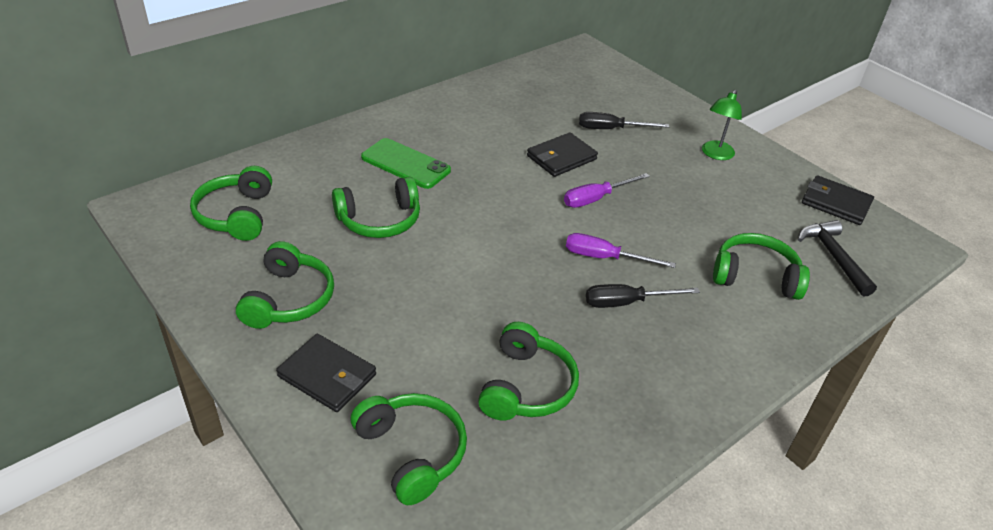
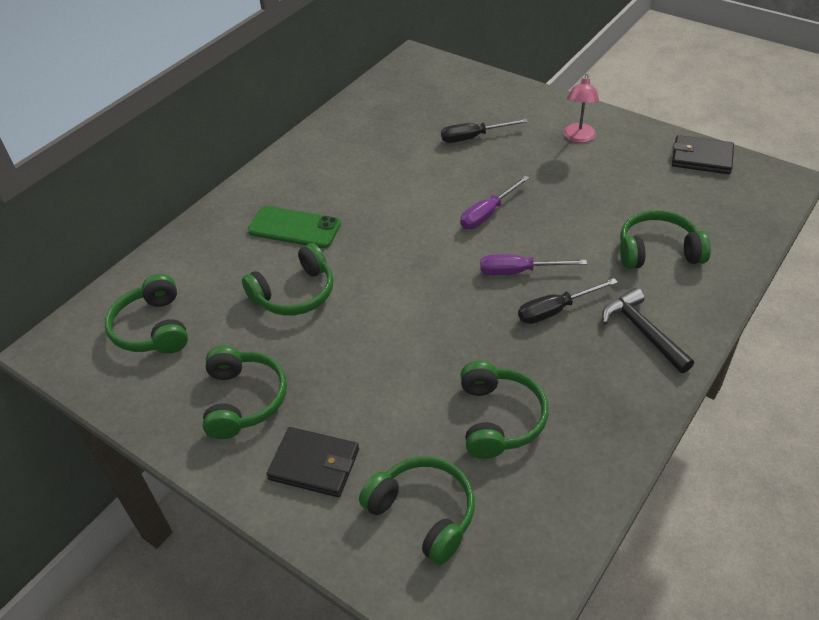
camera: 10 degrees left, 5 degrees up
black wallet [527,132,598,177] -> none
green lamp [702,90,742,160] -> pink lamp [563,74,599,143]
black hammer [798,220,877,297] -> black hammer moved to [602,288,694,373]

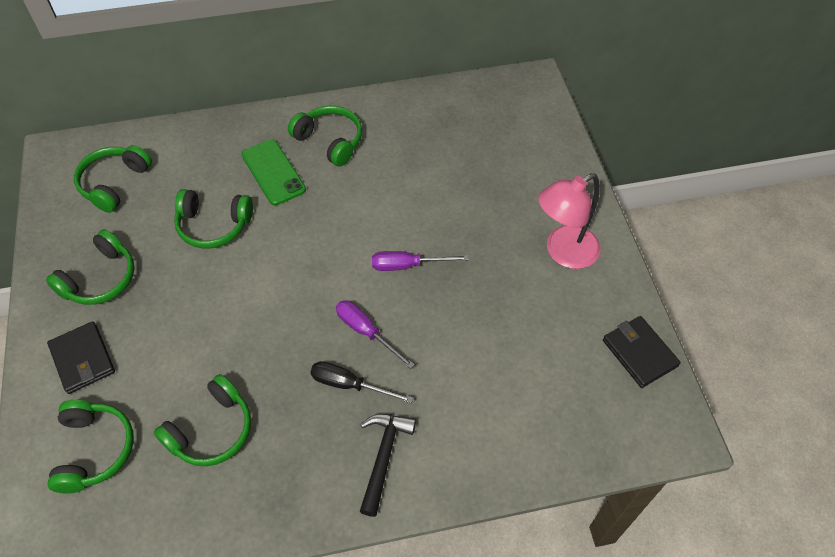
camera: 40 degrees right, 10 degrees up
black screwdriver [441,119,528,143] -> none
pink lamp [563,74,599,143] -> pink lamp [538,173,601,269], size x1.57
green headphones [620,210,711,269] -> green headphones moved to [288,106,362,167]

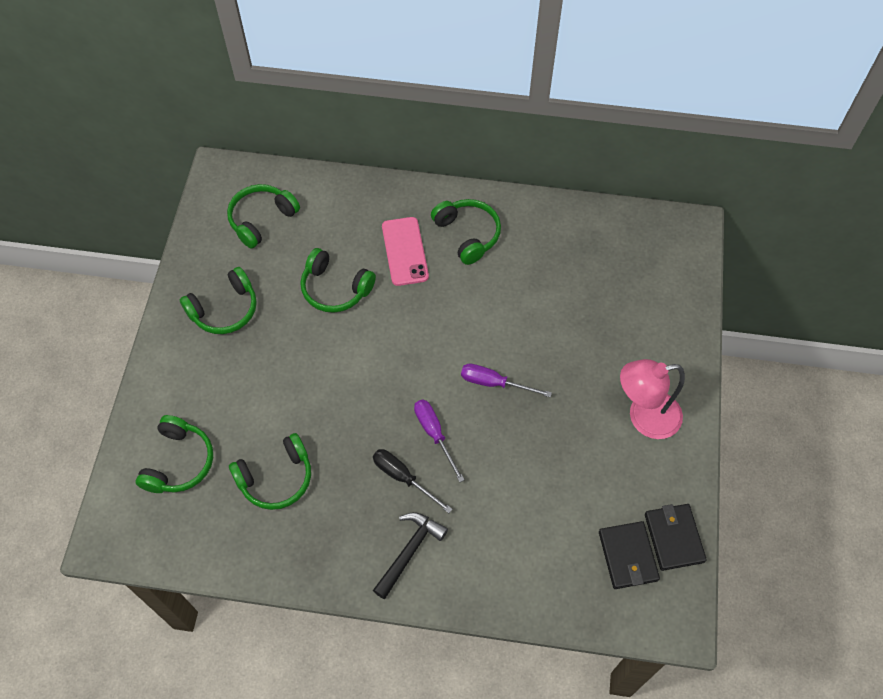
camera: 20 degrees right, 5 degrees up
black wallet [47,321,115,394] -> black wallet moved to [599,521,660,589]
green phone [242,139,306,205] -> pink phone [382,217,429,286]

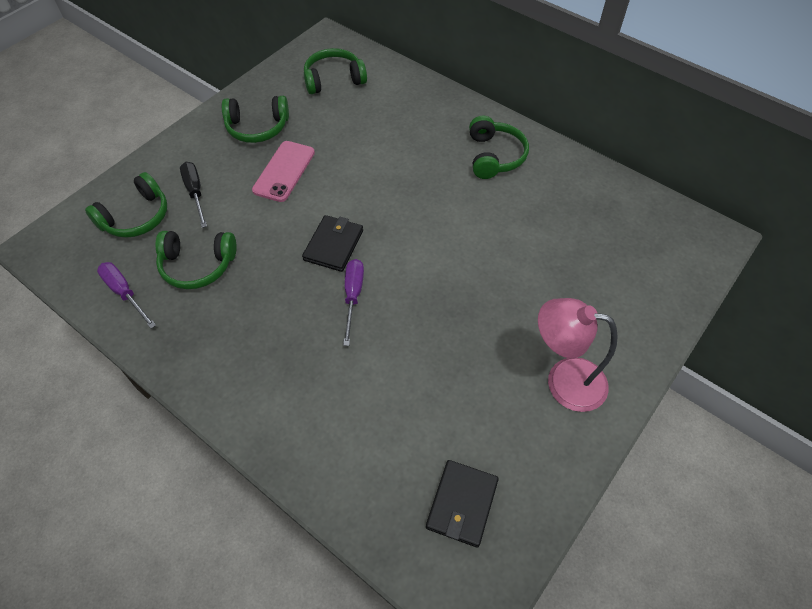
camera: 30 degrees right, 5 degrees down
green headphones [300,248,376,313] -> none
black screwdriver [373,449,452,513] -> black screwdriver moved to [180,162,207,228]
black hammer [373,512,448,599] -> none
pink phone [382,217,429,286] -> pink phone moved to [252,141,315,202]
purple screwdriver [461,363,552,397] -> purple screwdriver moved to [97,262,156,329]
black wallet [645,504,707,571] -> black wallet moved to [302,215,363,272]

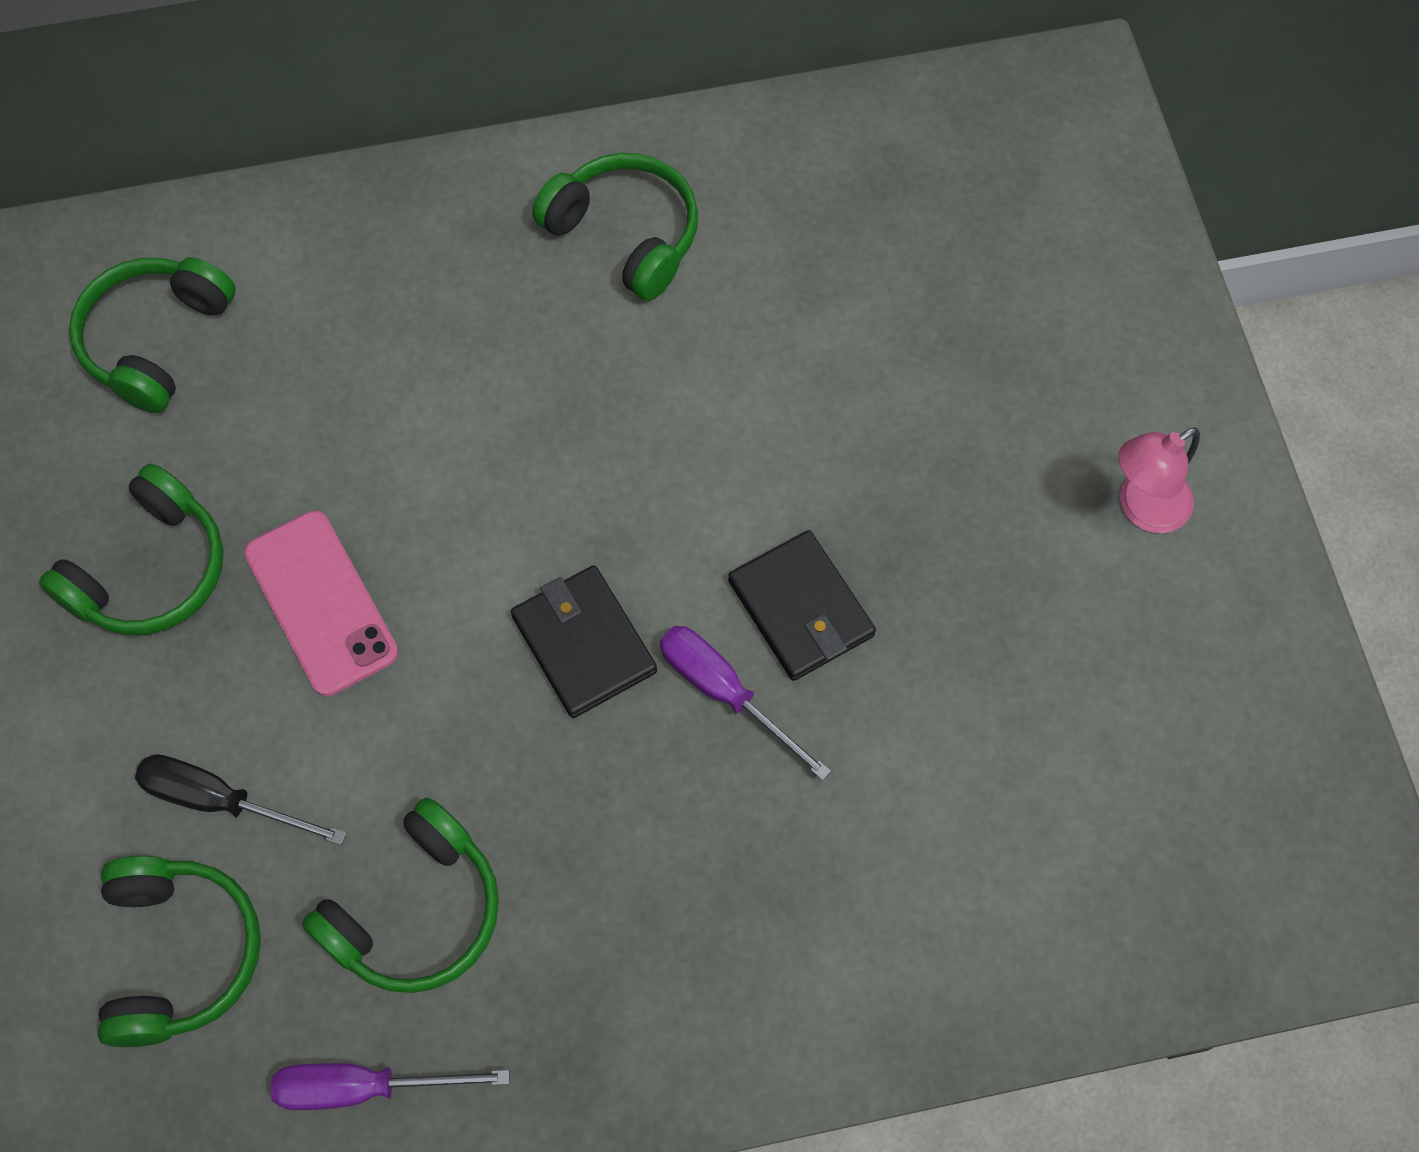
camera: 50 degrees left, 10 degrees up
black wallet [426,460,499,548] -> black wallet moved to [728,530,876,681]
pink lamp [538,298,618,412] -> pink lamp [1118,427,1200,533], size x0.64

